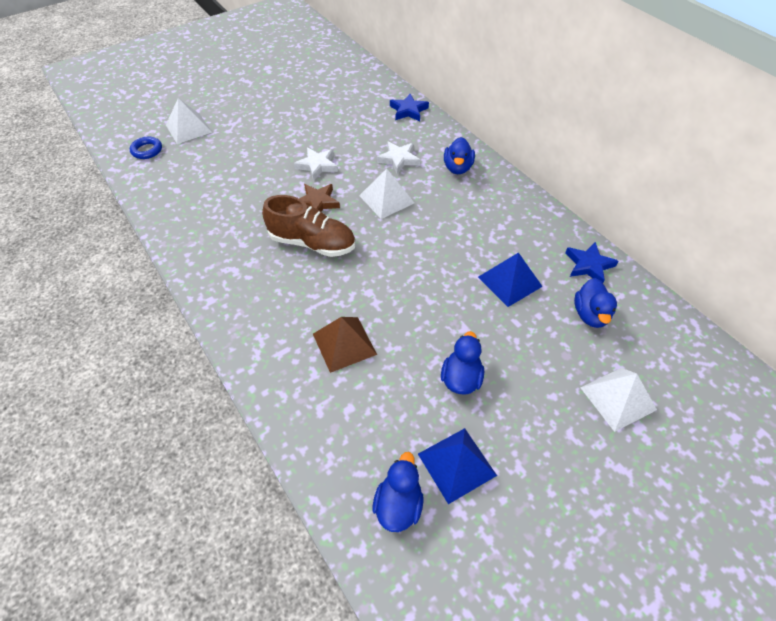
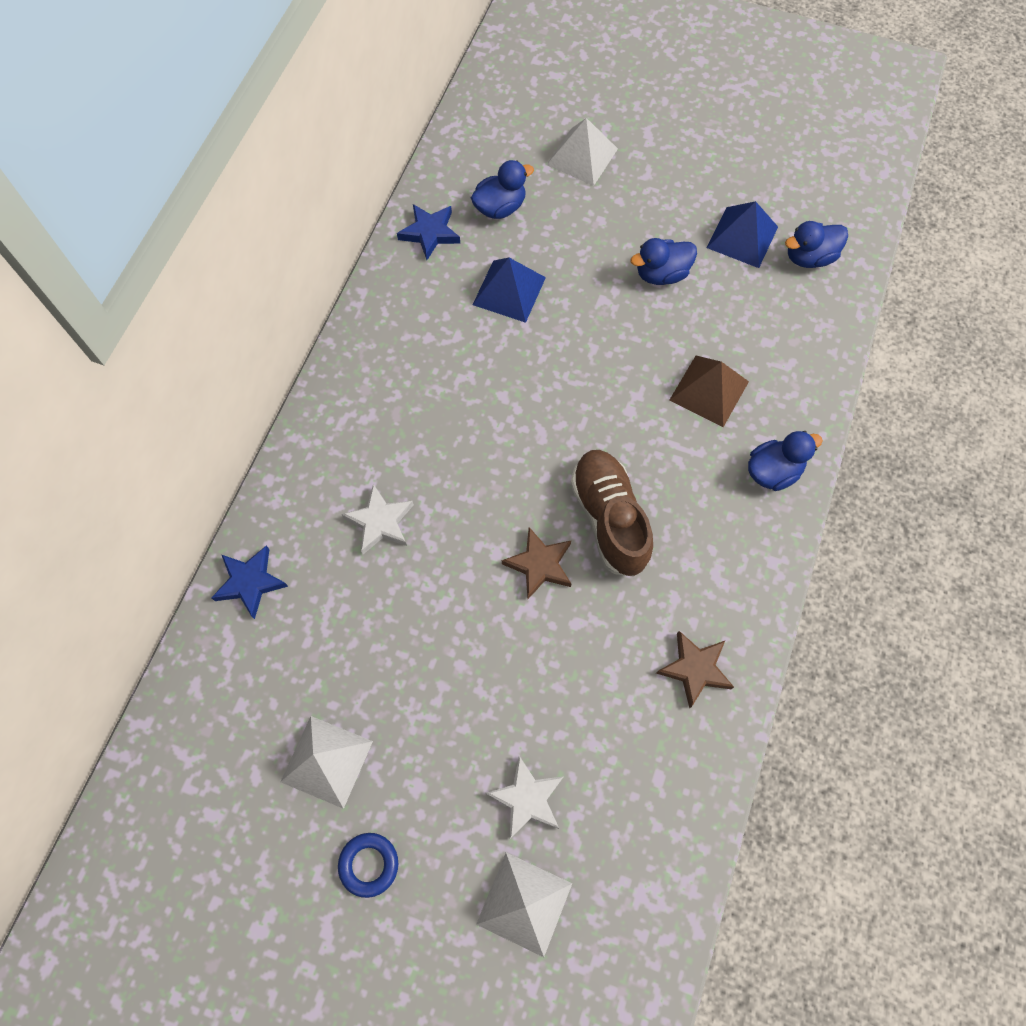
camera: 125 degrees left, 15 degrees up
blue ring [130,137,162,159] -> blue ring moved to [338,833,398,898]
white star [294,147,338,181] -> white star moved to [486,756,564,839]
white pyramid [359,169,414,219] -> white pyramid moved to [280,716,373,809]
blue duck [444,137,475,174] -> blue duck moved to [748,431,823,491]
none -> brown star [656,631,734,708]

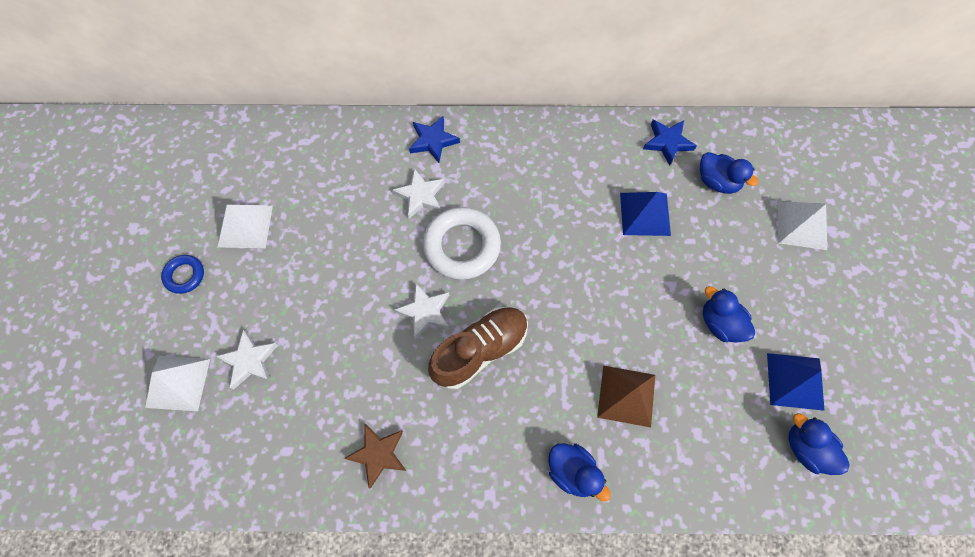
camera: 70 degrees right, 0 degrees up
blue star [212,546,288,619] -> blue star moved to [409,116,460,163]
brown star [502,527,571,599] -> white star [394,283,449,340]
none -> white ring [423,207,501,280]

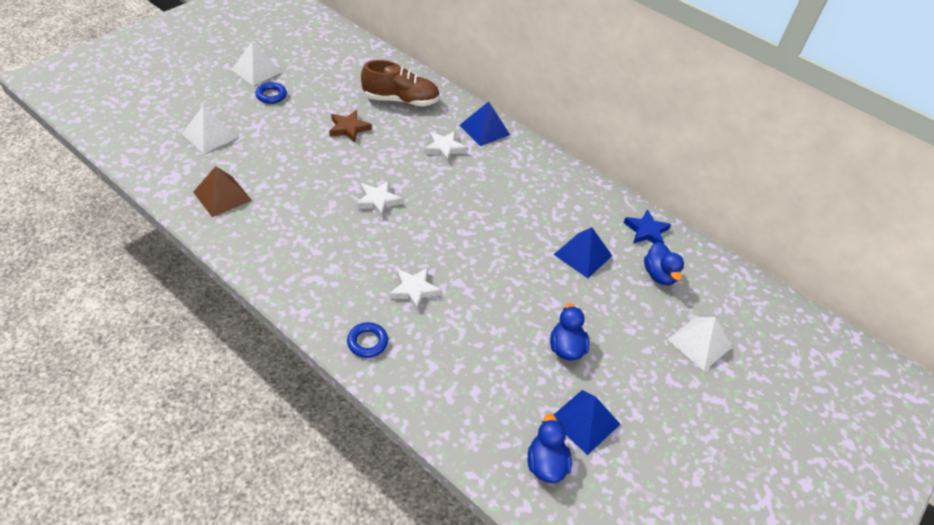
camera: 35 degrees right, 20 degrees down
white star [216,330,278,389] -> white star moved to [389,267,442,311]
white pyramid [218,205,273,248] -> white pyramid moved to [231,41,282,86]
brown star [344,424,406,489] -> brown star moved to [329,110,372,143]
blue star [409,116,460,163] -> blue pyramid [460,101,510,146]
white ring [423,207,501,280] -> none
brown shoe [428,307,528,389] -> brown shoe moved to [361,60,440,106]
blue duck [549,443,611,502] -> blue ring [347,322,388,358]
brown pyramid [597,366,655,427] -> brown pyramid moved to [193,166,252,217]

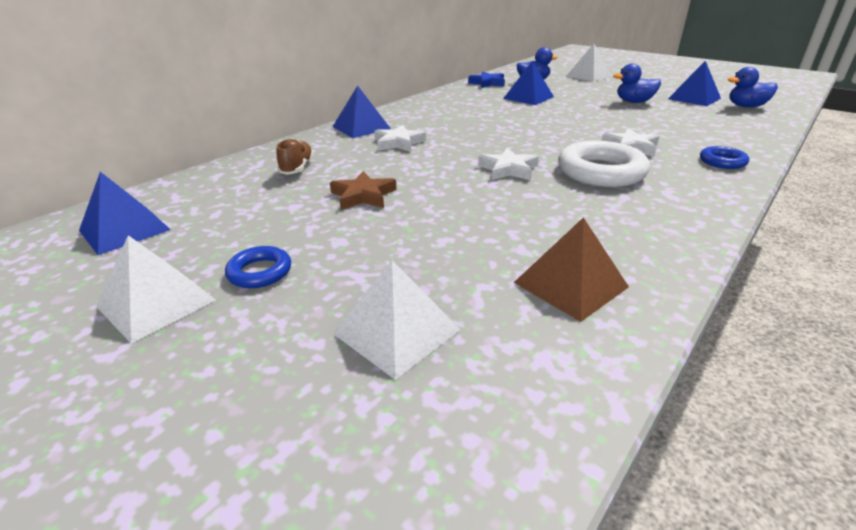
camera: 85 degrees left, 15 degrees down
brown shoe [361,60,440,106] -> brown shoe [276,138,314,175], size x0.56
none -> blue pyramid [79,172,171,255]
none -> white ring [558,140,650,187]

